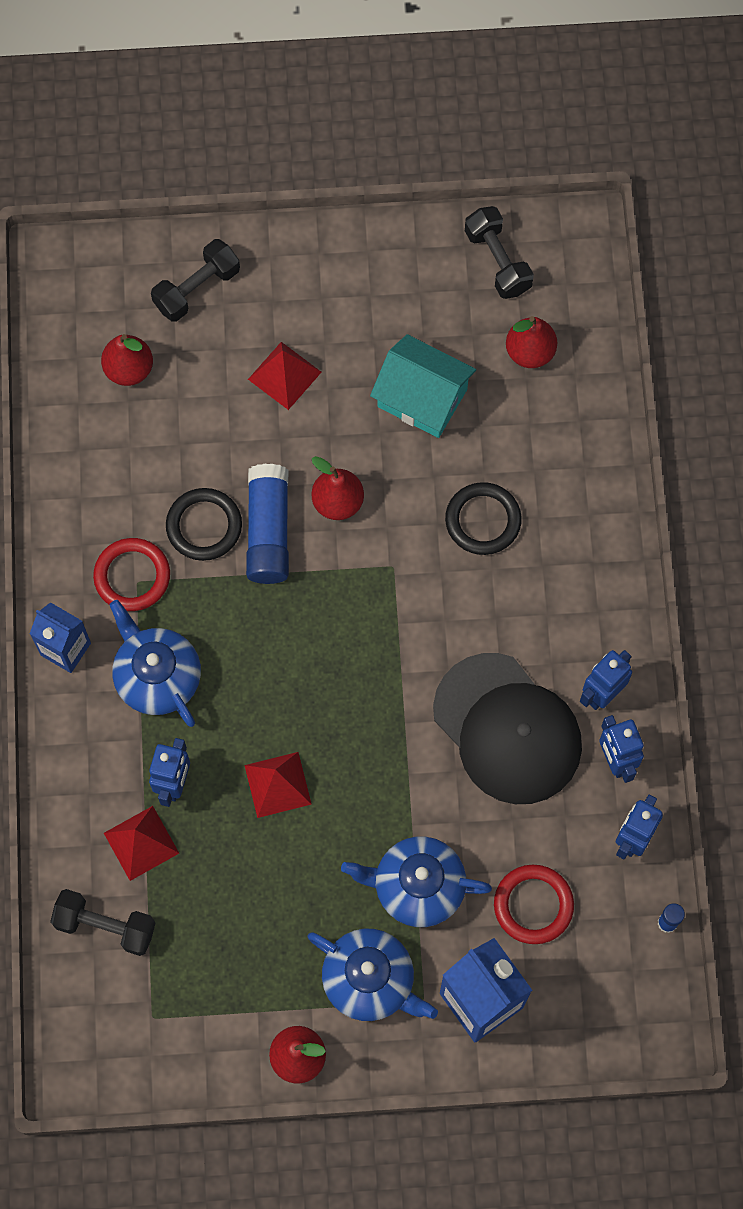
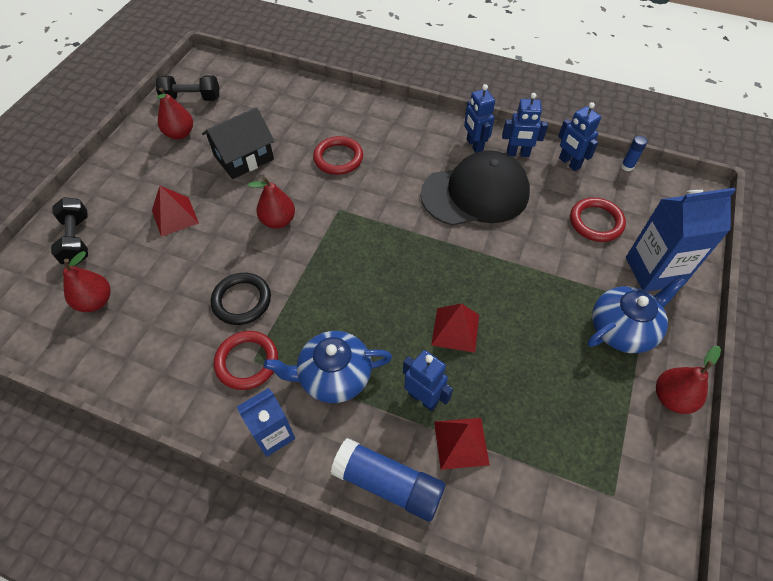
camera: 65 degrees left, 15 degrees down
black dumbbell [50,889,156,956] -> none
blue glue stick [246,464,289,584] -> blue glue stick moved to [331,438,445,521]
blue teapot [341,837,492,927] -> none
turquoise house [370,334,476,438] -> black house [202,107,274,179]
black ring [445,482,522,555] -> red ring [313,136,363,175]
red pear [506,316,557,368] -> red pear moved to [157,88,193,139]

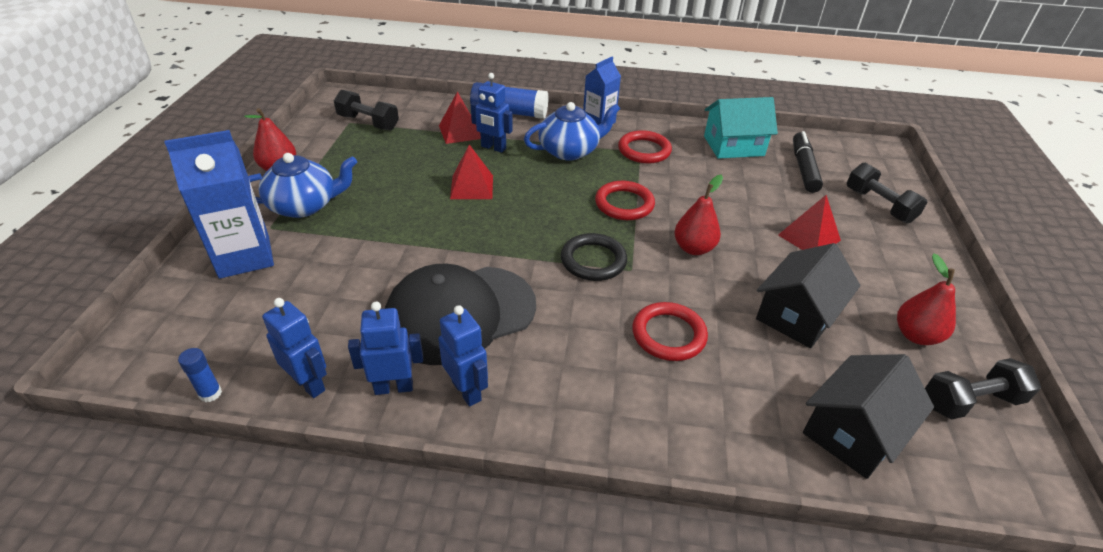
camera: 165 degrees right, 15 degrees down
red pear [63,251,111,312] -> black marker [793,131,823,193]
black ring [211,273,271,325] -> black ring moved to [561,233,627,281]
red ring [570,197,626,242] -> red ring moved to [595,181,655,220]
blue teapot [587,276,686,353] -> blue teapot turned 150 degrees counterclockwise [248,153,357,218]
none -> black dumbbell [334,90,399,130]
none -> turquoise house [704,97,778,159]
none -> black house [803,354,934,479]

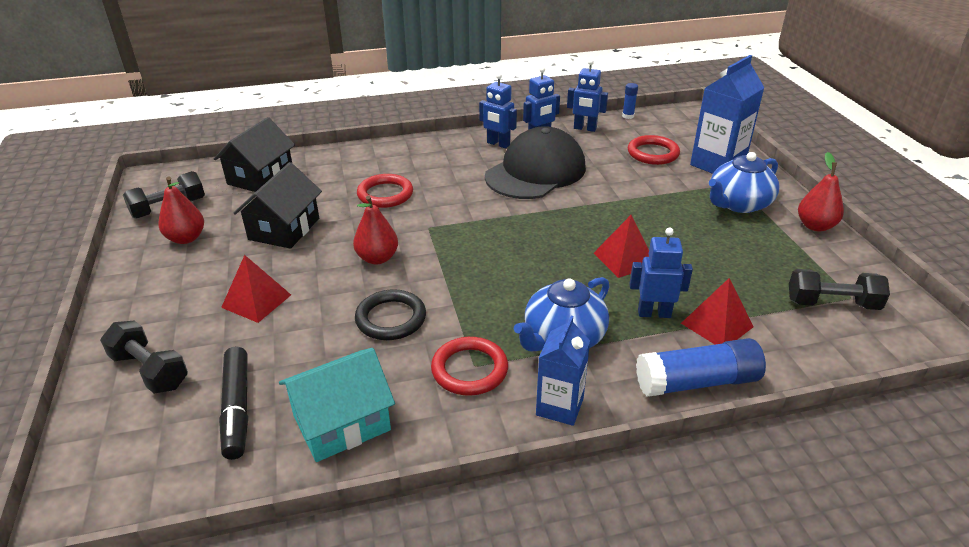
camera: 160 degrees right, 5 degrees down
black ring [561,233,627,281] -> black ring moved to [355,289,426,340]
red ring [595,181,655,220] -> red ring moved to [628,135,680,165]

